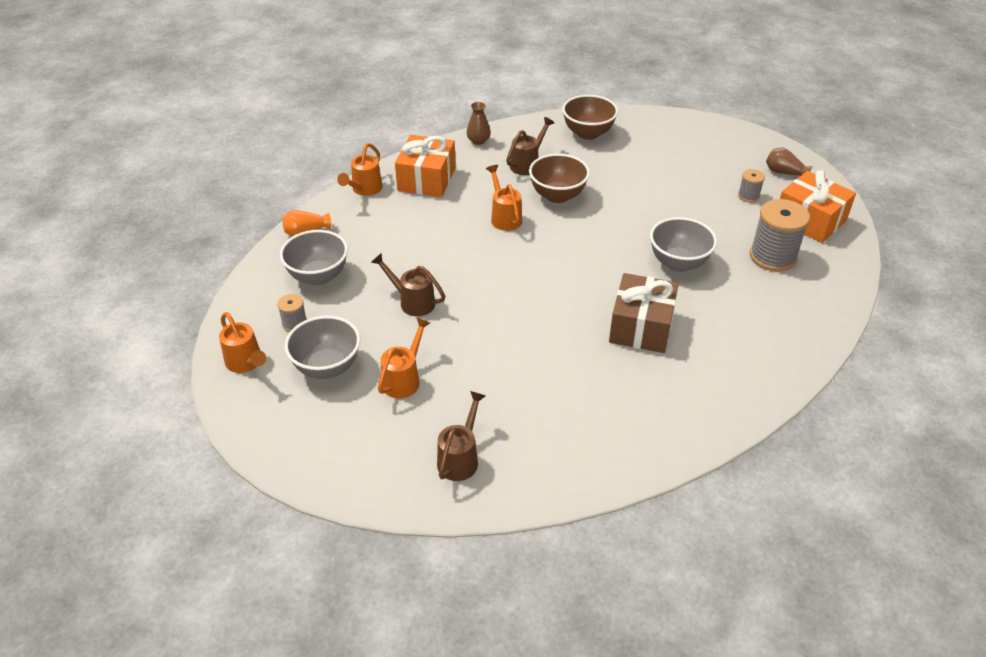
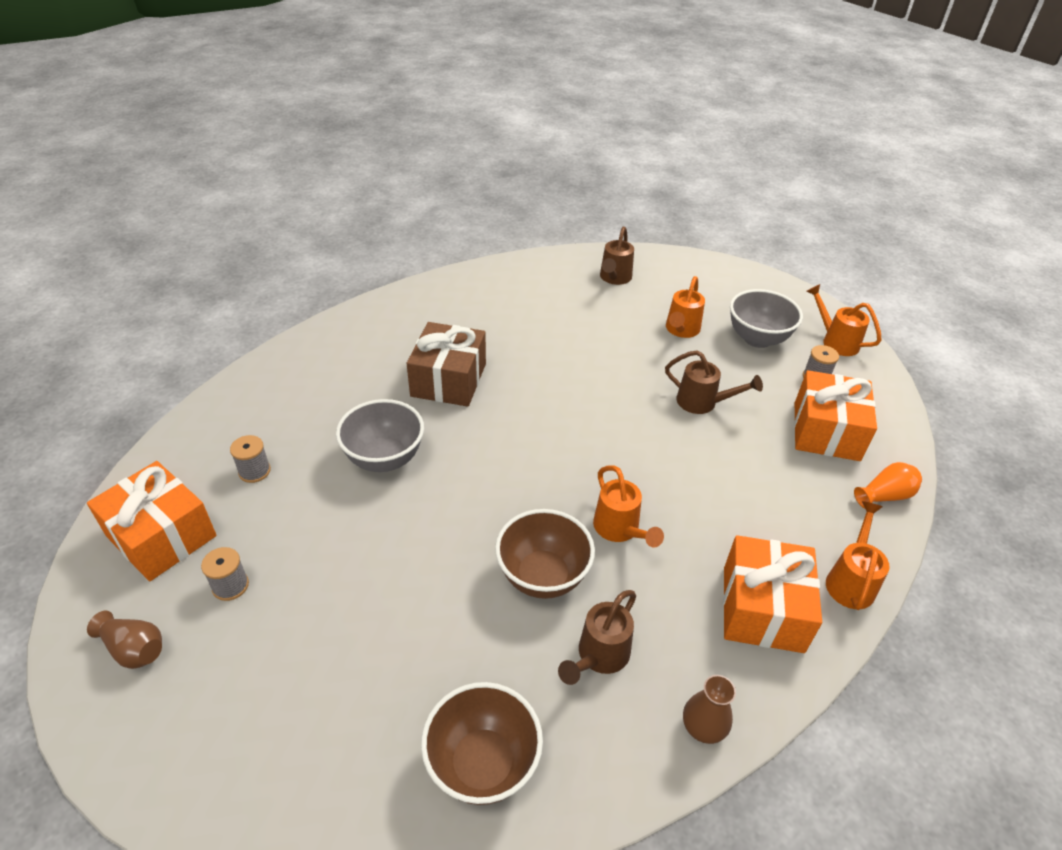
camera: 175 degrees right, 0 degrees up
grey bowl [280,230,348,286] -> orange gift [794,370,877,461]
grey spool [750,199,810,271] -> grey spool [230,435,271,483], size x0.50

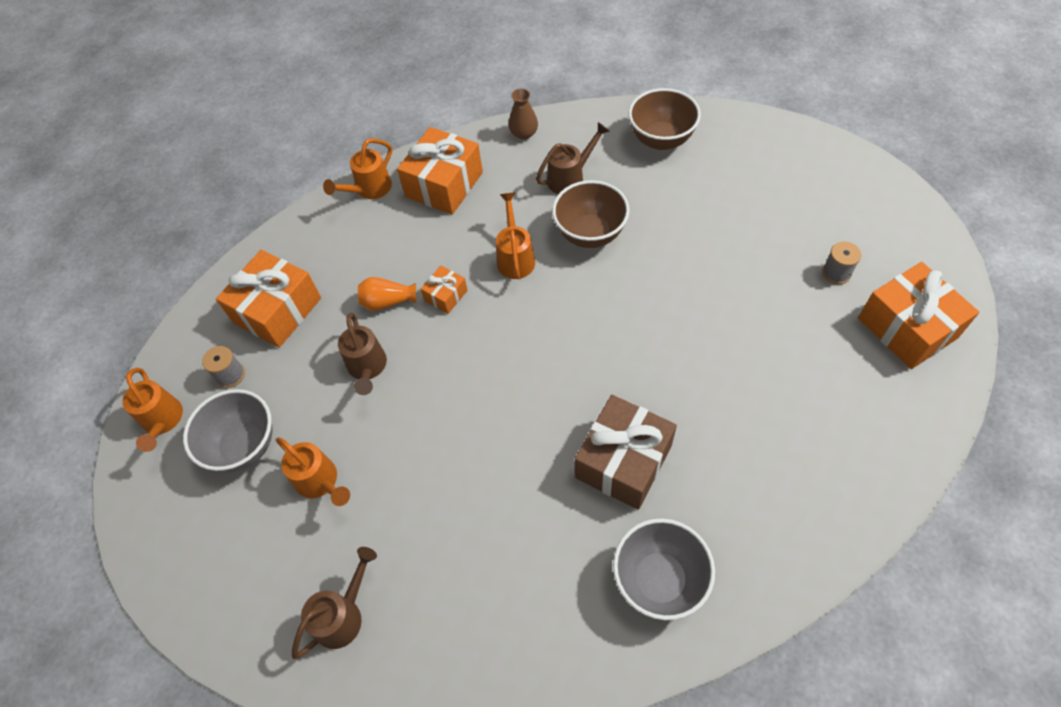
camera: 155 degrees left, 15 degrees up
brown vase [87,611,162,669] -> none
grey spool [230,435,271,483] -> none
grey bowl [336,399,424,472] -> grey bowl moved to [613,518,715,620]
brown watering can [665,350,763,414] -> brown watering can turned 150 degrees counterclockwise [338,313,387,395]
orange watering can [666,276,705,338] -> orange watering can turned 90 degrees clockwise [276,437,350,506]
orange vase [854,462,922,509] -> orange vase moved to [358,277,416,311]
none -> orange gift [421,266,468,314]

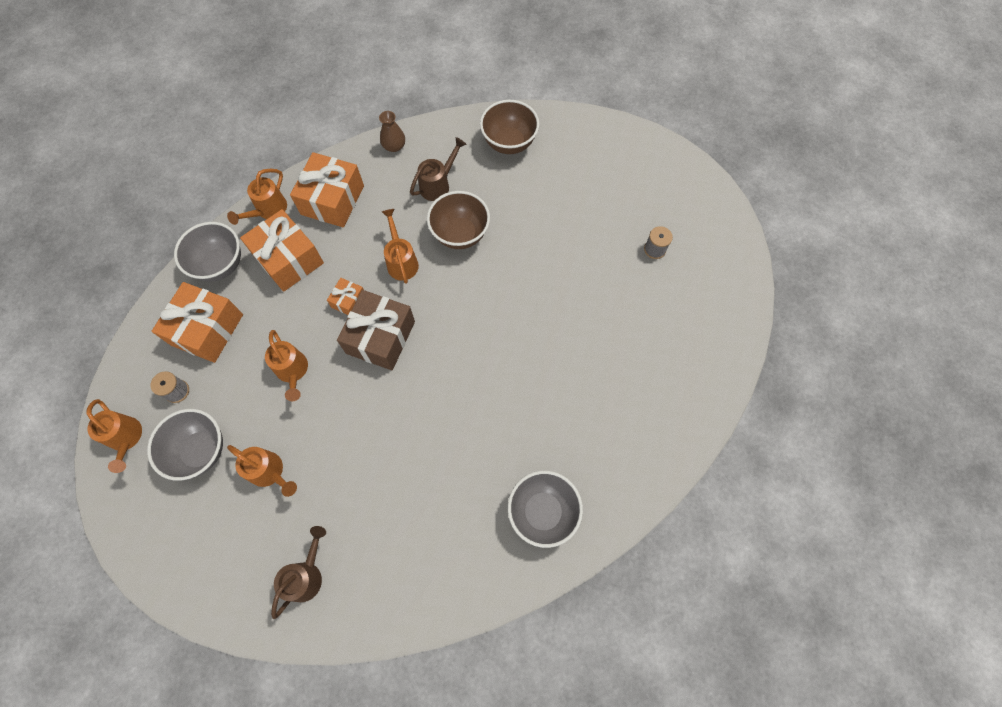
camera: 15 degrees left, 10 degrees up
brown watering can [338,313,387,395] -> orange watering can [265,330,308,401]
orange vase [358,277,416,311] -> none
brown gift [575,395,677,510] -> brown gift moved to [337,290,415,370]
orange gift [858,262,979,369] -> orange gift moved to [240,209,324,292]
none -> grey bowl [174,222,241,282]

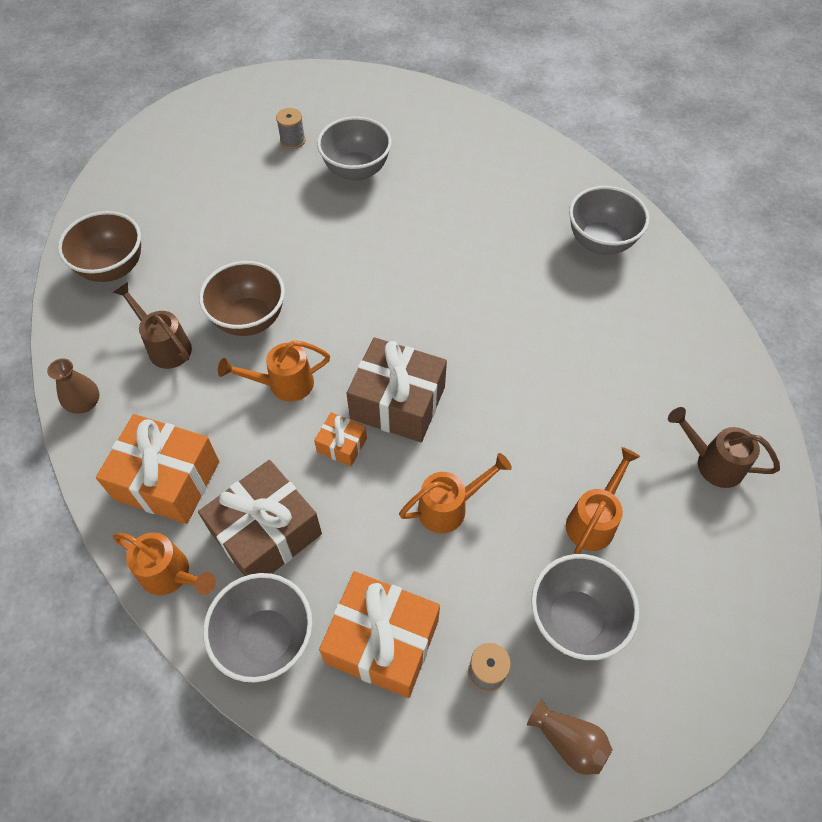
camera: 90 degrees left, 10 degrees down
orange watering can [86,399,142,473] -> brown vase [527,699,613,775]
orange gift [240,209,324,292] -> brown gift [198,460,322,576]
none -> grey bowl [317,116,392,181]

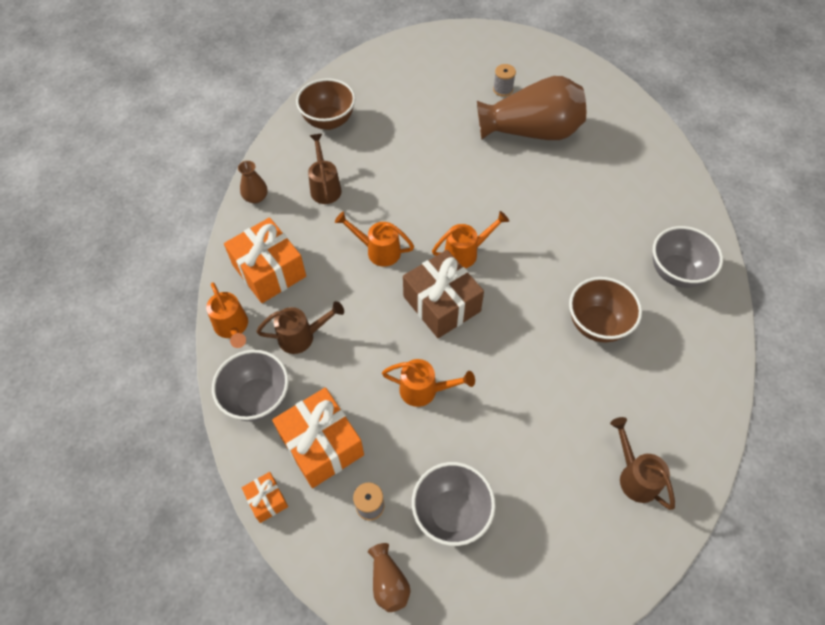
camera: 35 degrees right, 0 degrees up
brown gift [198,460,322,576] -> brown watering can [256,301,344,354]
brown bowl [199,261,285,336] -> brown bowl moved to [569,277,642,342]
orange gift [314,412,367,467] -> orange gift moved to [241,472,288,523]
grey bowl [317,116,392,181] -> brown vase [477,76,586,140]
orange watering can [566,447,640,554] -> orange watering can moved to [432,211,509,268]

